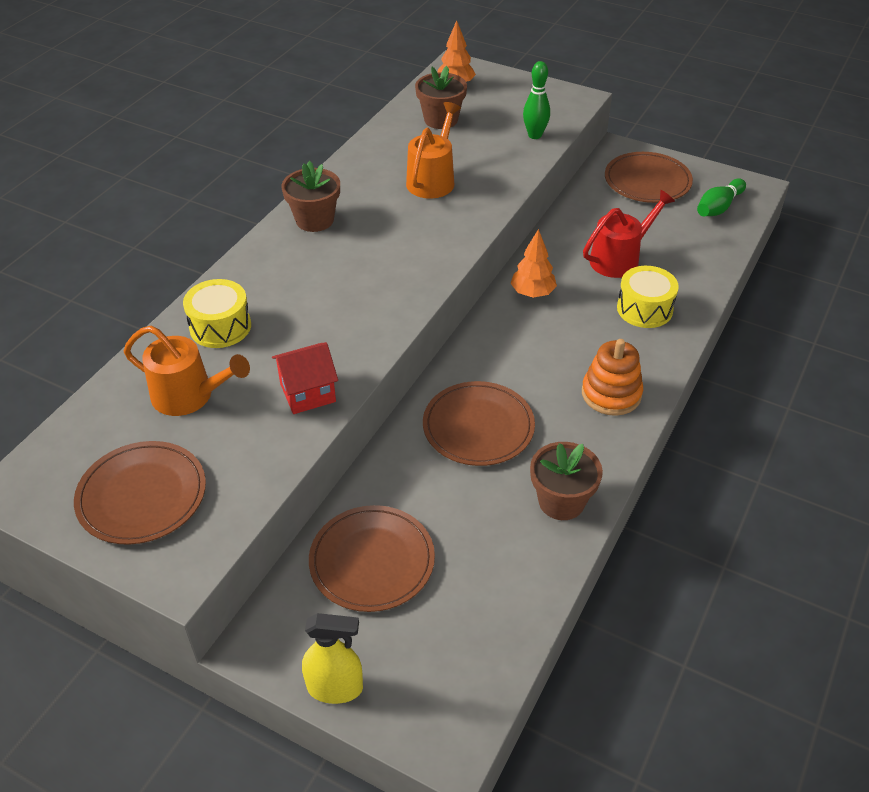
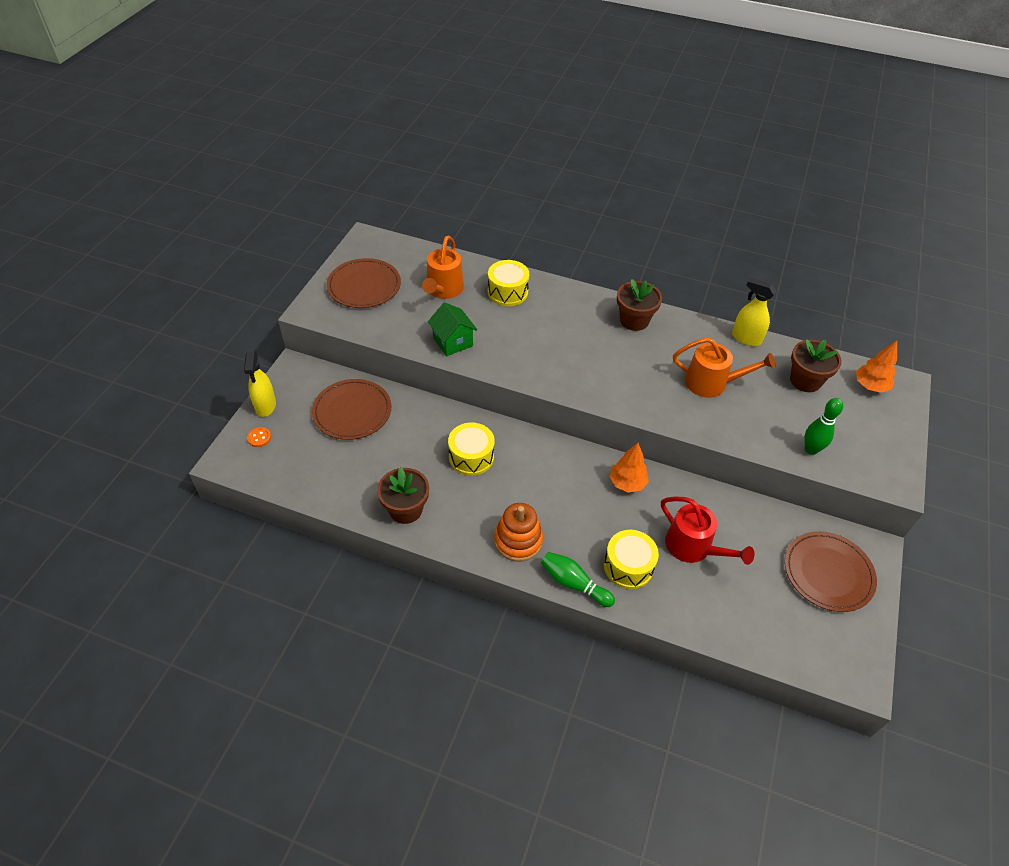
camera: 80 degrees right, 5 degrees up
red house [272,342,338,414] -> green house [428,302,477,356]
brown plate [423,381,535,466] -> yellow drum [448,422,495,476]
green bowling pin [697,178,746,216] -> green bowling pin moved to [541,552,615,607]
none -> orange button [247,427,271,447]
none -> yellow spray bottle [732,278,776,346]

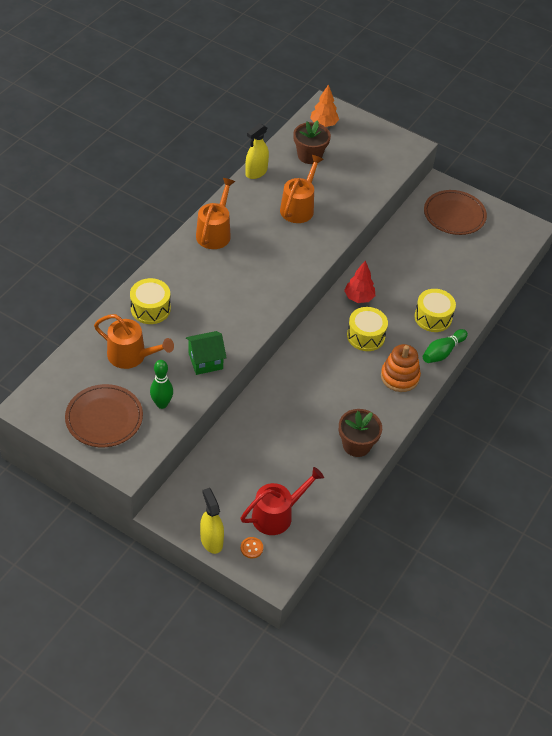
camera: 80 degrees left, 0 degrees up
yellow spray bottle [244,352,276,417] -> yellow spray bottle turned 120 degrees counterclockwise [200,488,224,554]
brown plate [312,379,391,440] -> none
yellow drum [448,422,495,476] -> yellow drum moved to [347,307,388,351]
orange tree [609,443,649,493] -> red tree [344,260,375,303]
brown flower pot [617,279,662,331] -> orange watering can [196,178,235,249]
red watering can [661,496,755,565] -> red watering can moved to [240,467,324,535]
green bowling pin [804,398,843,455] -> green bowling pin moved to [150,360,173,409]

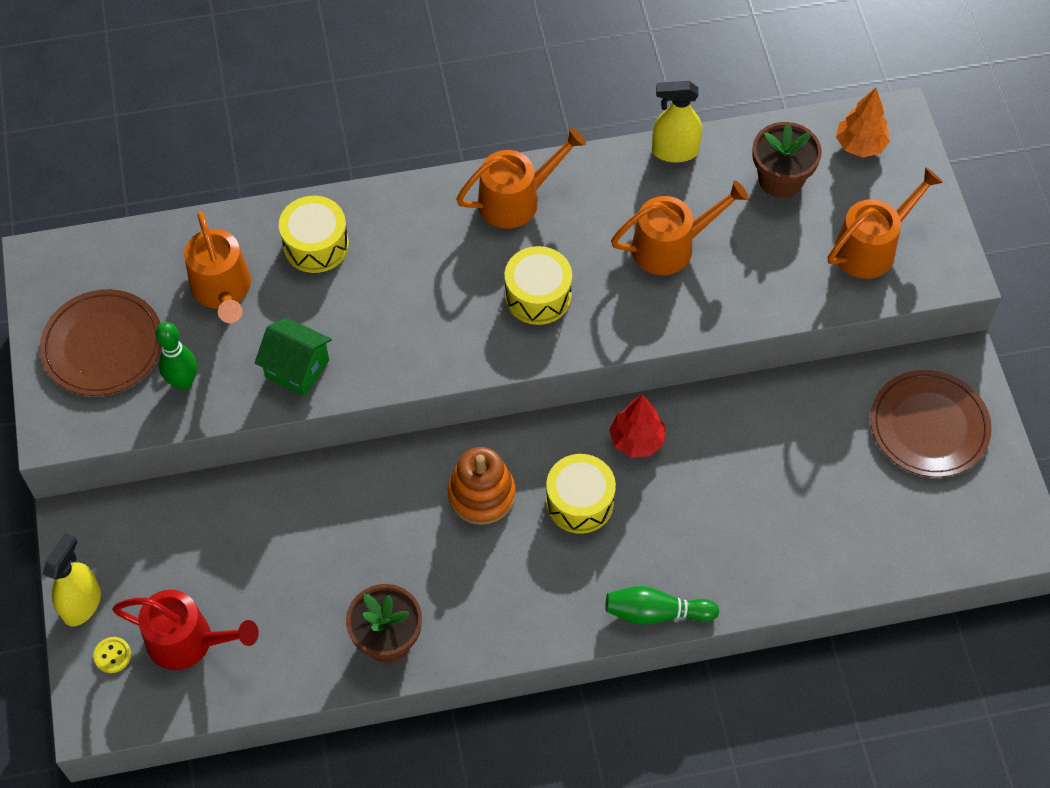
camera: 50 degrees right, 10 degrees up
orange button [241,537,263,558] -> yellow button [93,637,131,673]
orange stacking toy [381,344,421,392] -> orange stacking toy moved to [448,447,515,525]
yellow drum [414,289,456,332] -> yellow drum moved to [504,246,572,325]
none -> orange watering can [828,167,943,279]

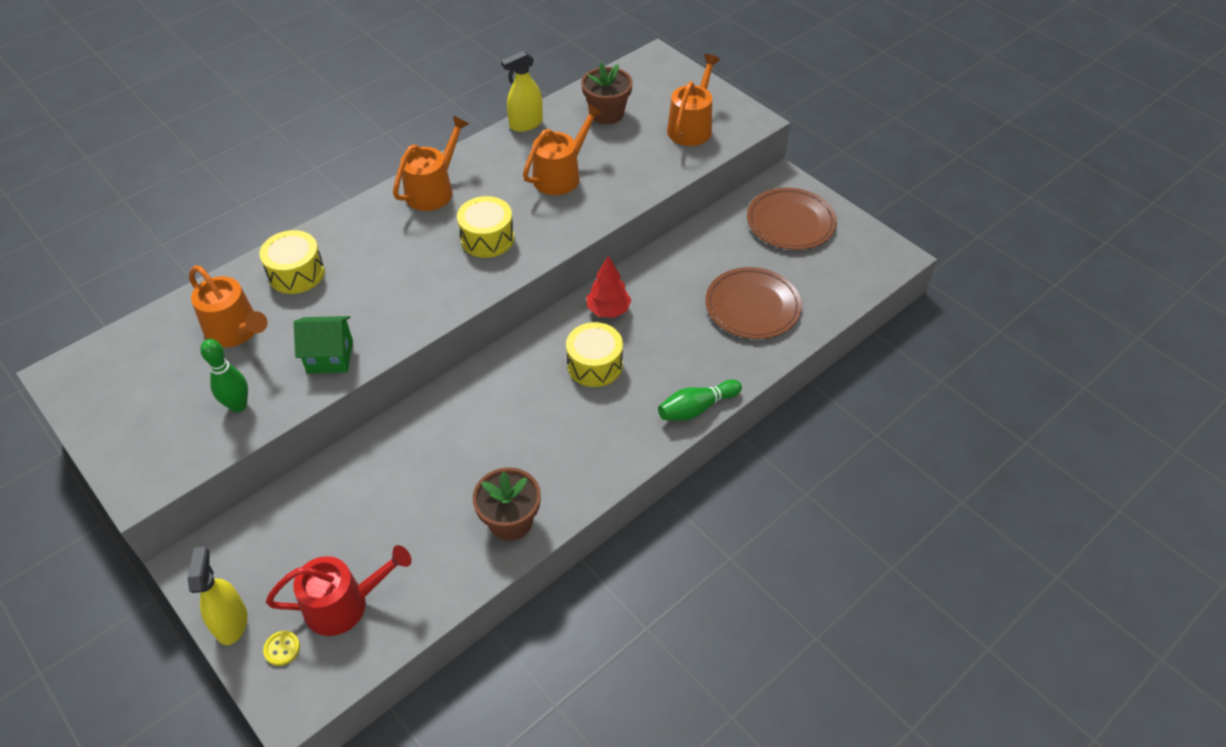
camera: 30 degrees left, 10 degrees down
brown plate [40,289,162,396] -> brown plate moved to [705,267,802,339]
orange stacking toy [448,447,515,525] -> none
orange tree [836,88,890,158] -> none

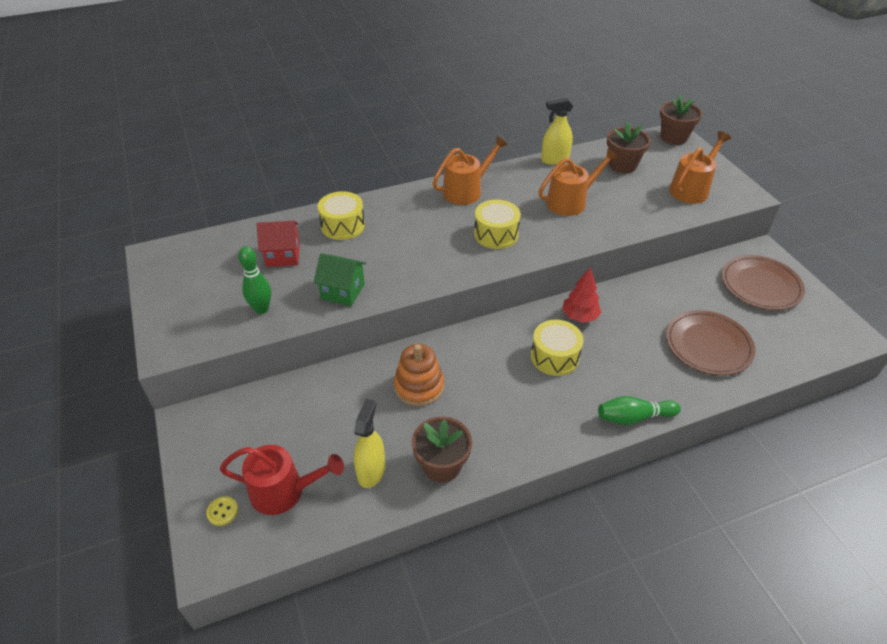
camera: 20 degrees right, 5 degrees down
yellow spray bottle [187,547,248,645] -> yellow spray bottle moved to [354,399,385,488]
orange watering can [189,266,268,348] -> red house [257,221,300,267]
none -> orange stacking toy [394,344,444,406]
none -> brown flower pot [660,95,702,145]

